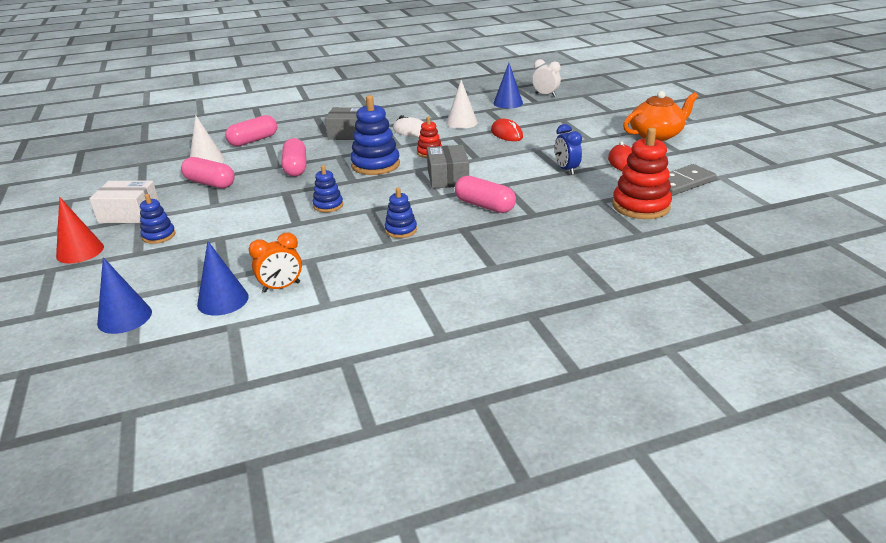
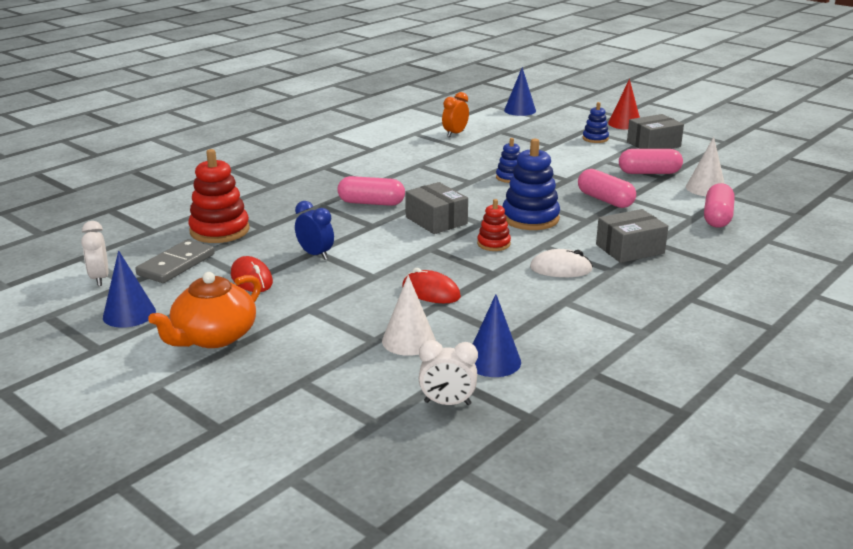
camera: 150 degrees right, 5 degrees down
white box [89,181,159,223] -> grey box [627,114,684,149]
blue cone [197,241,249,316] -> blue cone moved to [103,251,156,328]
blue stacking toy [385,188,417,238] -> none
white cone [446,80,478,129] -> white cone moved to [382,275,436,356]
none -> white clock [81,221,109,286]

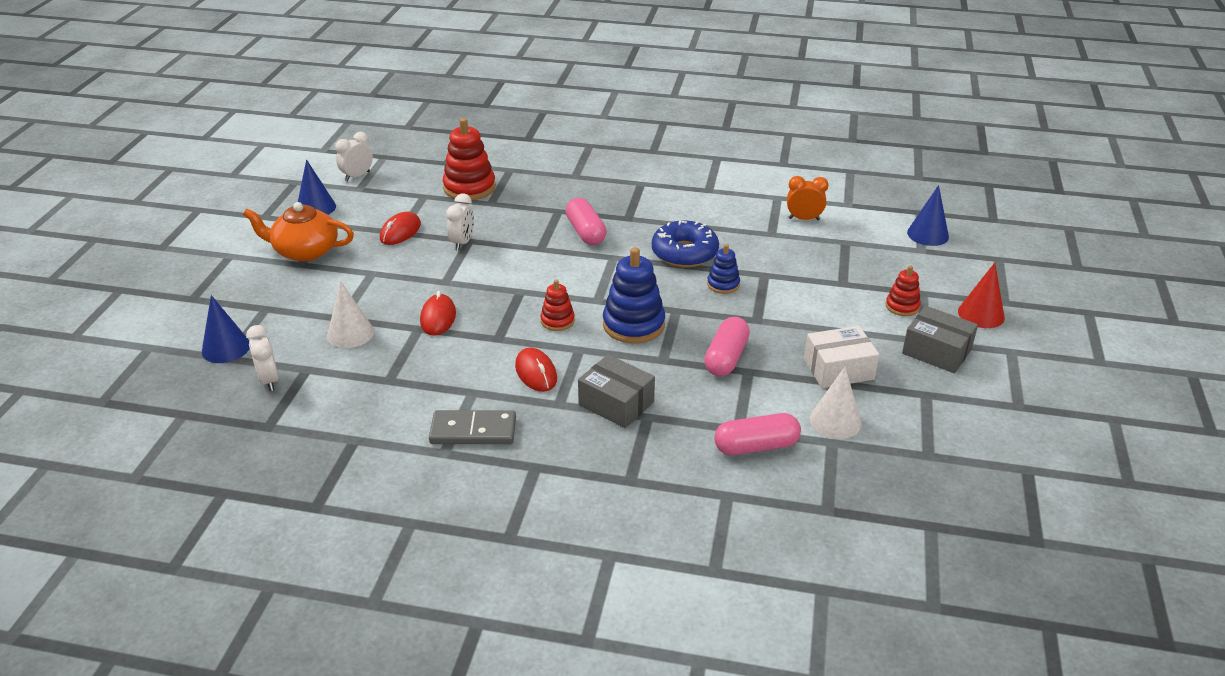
camera: 60 degrees right, 10 degrees up
grey domino [135,239,215,283] -> grey domino moved to [429,410,516,444]
blue clock [295,201,334,260] -> white clock [446,193,474,250]
grey box [405,182,468,234] -> none
blue cone [473,294,521,377] -> blue cone moved to [202,295,250,363]
white mouse [530,249,593,277] -> red mouse [515,348,557,392]
blue stacking toy [583,102,609,143] -> red stacking toy [886,265,921,316]
pink capsule [619,149,683,174] -> white box [804,326,879,388]
none -> blue donut [652,221,719,267]

